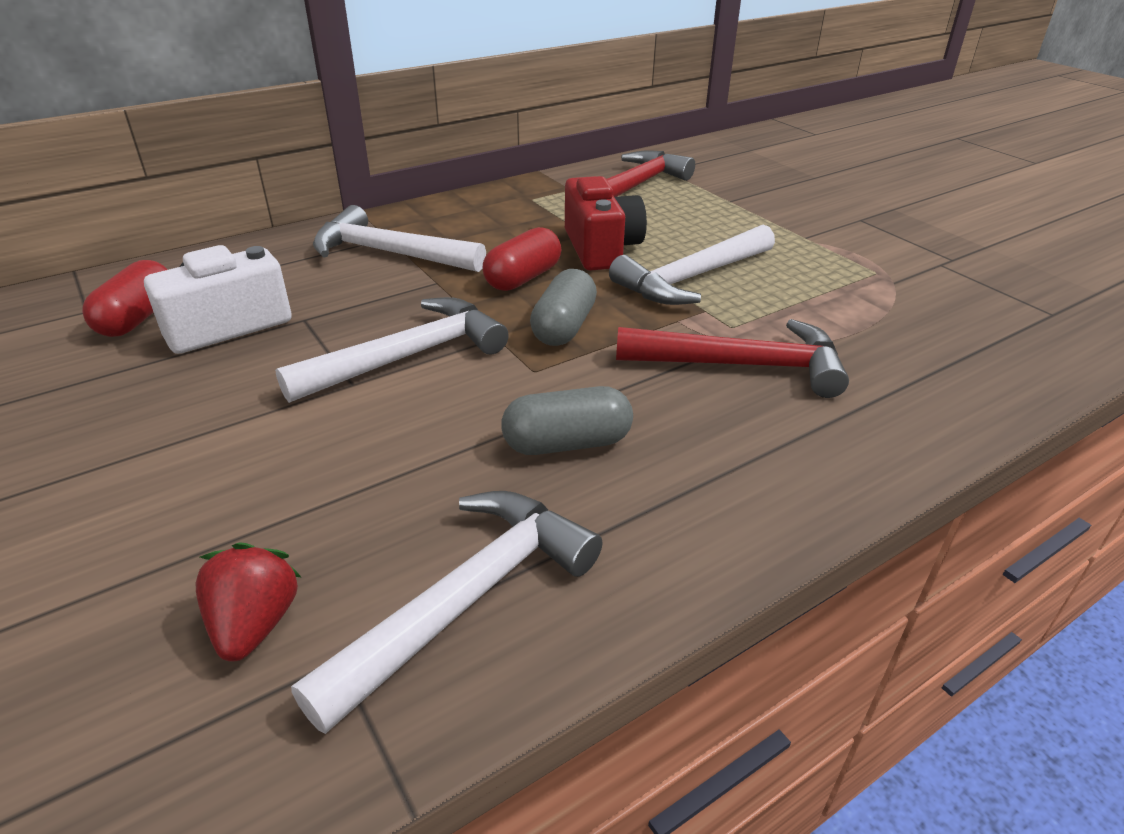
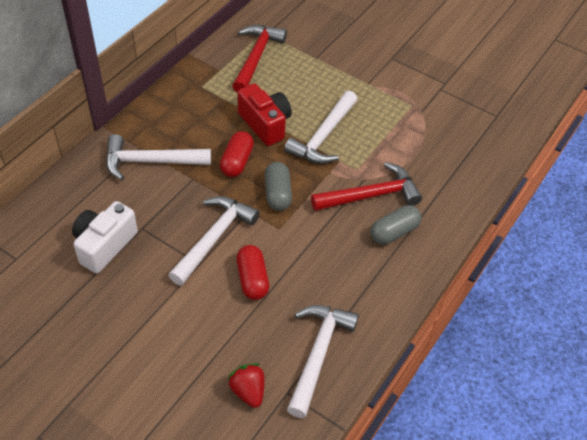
camera: 25 degrees left, 15 degrees up
red capsule [82,260,168,337] -> red capsule moved to [236,245,269,300]
grey capsule [501,386,633,455] -> grey capsule moved to [370,205,421,245]

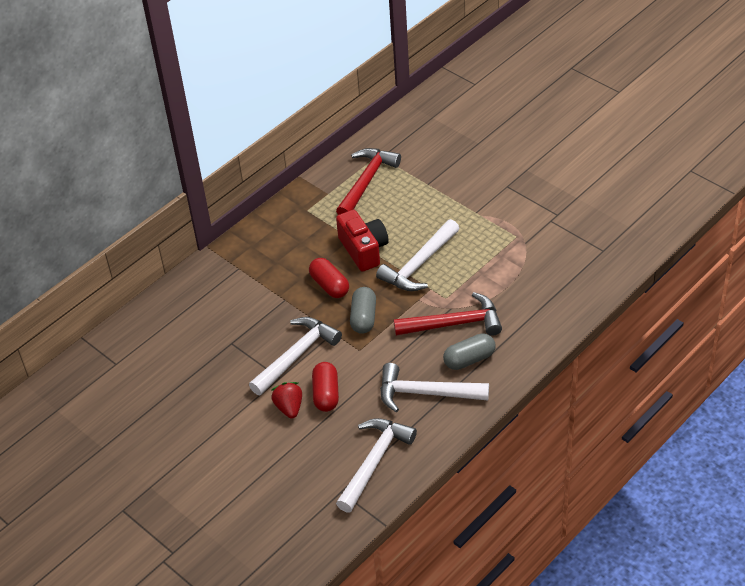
camera: 15 degrees right, 5 degrees down
white camera [72,201,138,273] -> none
white hammer [106,134,211,180] -> white hammer moved to [380,363,489,412]
red capsule [220,131,254,177] -> red capsule turned 60 degrees counterclockwise [309,258,349,298]
red strawberry [227,363,265,408] -> red strawberry moved to [271,382,302,419]

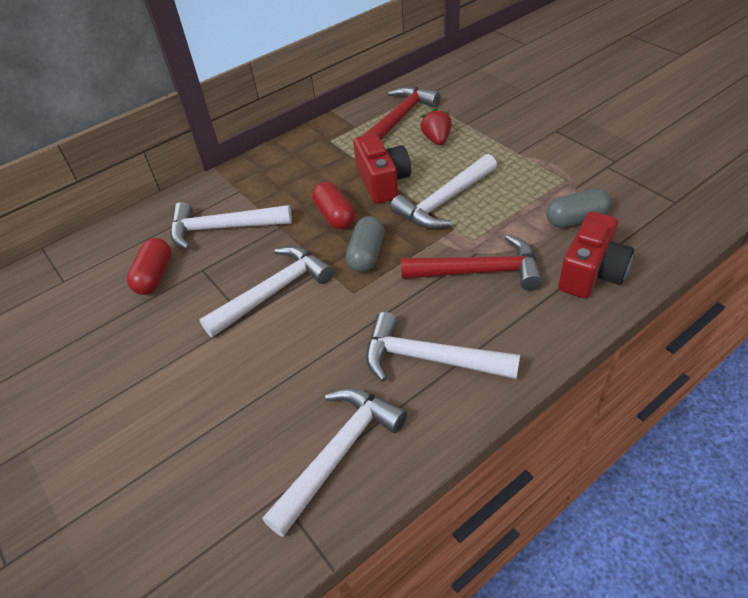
camera: 10 degrees right, 0 degrees up
red strawberry [271,382,302,419] -> red strawberry moved to [420,108,452,145]
red capsule [312,362,339,412] -> red capsule moved to [127,238,171,295]
grey capsule [443,333,496,370] -> grey capsule moved to [546,188,611,228]
none -> white hammer [170,202,292,250]
none -> red camera [558,211,634,298]

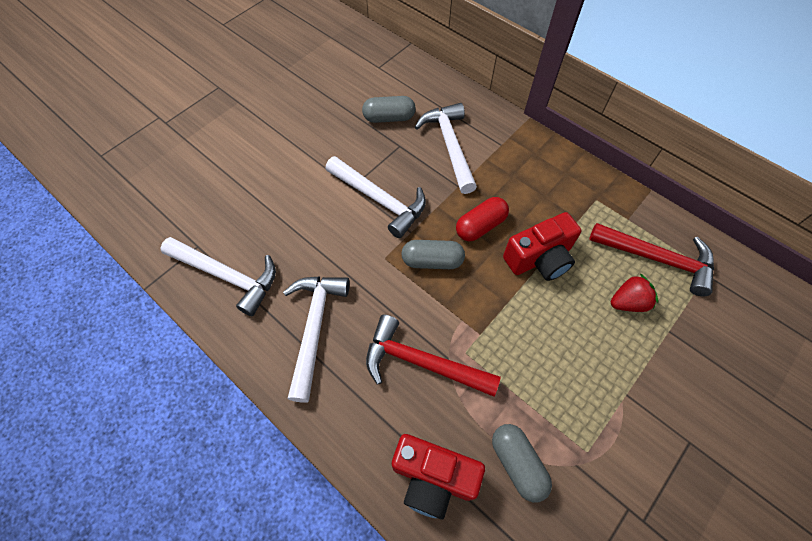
camera: 75 degrees right, 15 degrees up
red capsule [127,238,171,295] -> grey capsule [362,96,416,123]
white hammer [390,154,497,229] -> none
red hammer [401,235,543,291] -> red hammer turned 120 degrees clockwise [366,314,501,397]

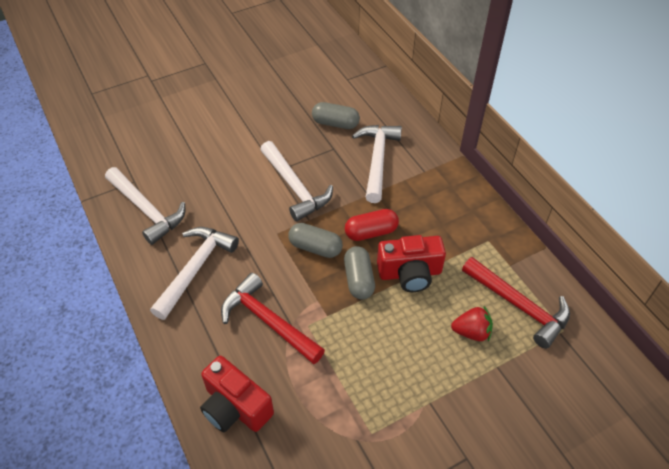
camera: 20 degrees right, 10 degrees down
grey capsule [492,424,552,502] -> grey capsule moved to [344,246,375,299]

